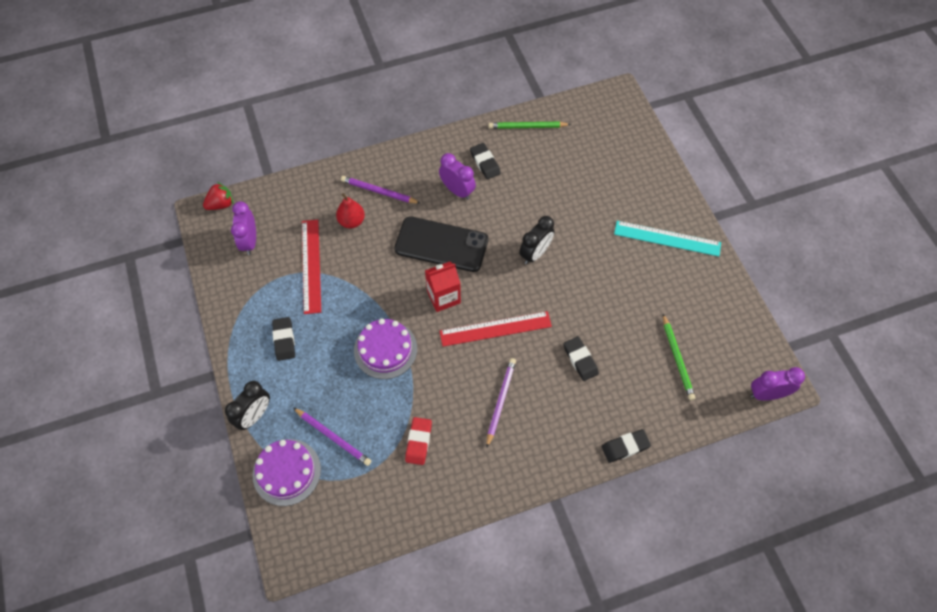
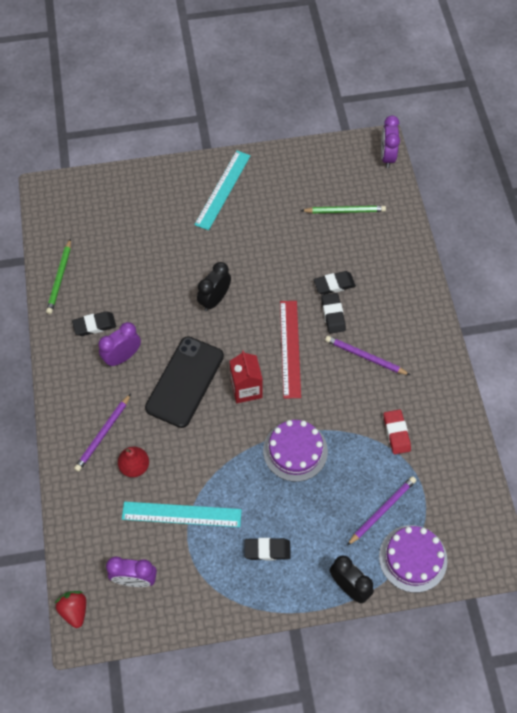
camera: 80 degrees left, 0 degrees up
red ruler [302,220,321,314] -> turquoise ruler [122,502,242,527]
red eraser [405,417,432,465] -> red eraser turned 60 degrees clockwise [384,409,411,454]
black clock [519,216,554,264] -> black clock turned 105 degrees counterclockwise [197,262,231,311]
black eraser [602,429,651,463] -> black eraser moved to [321,293,346,334]

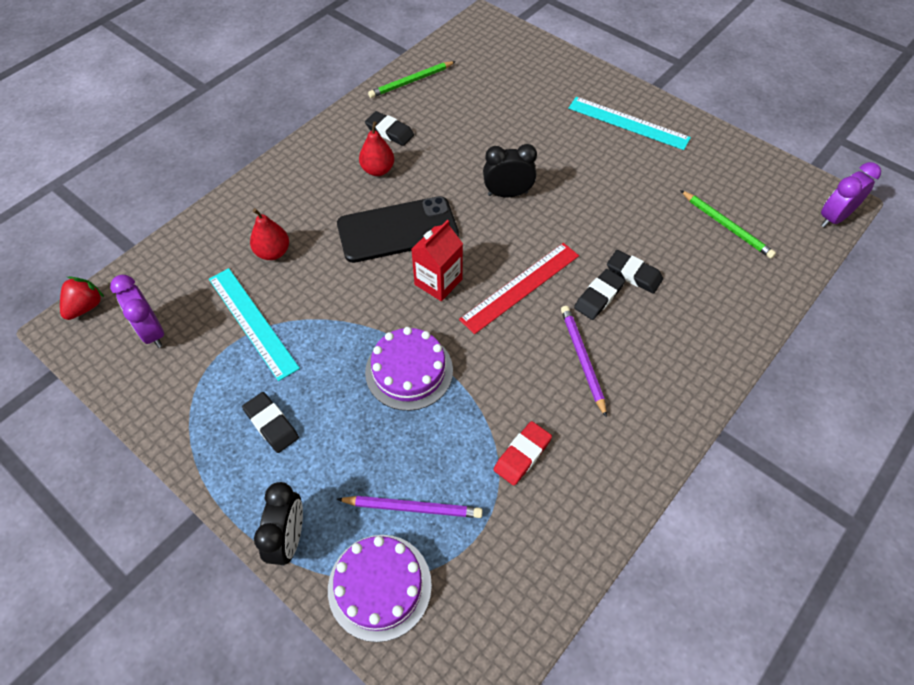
camera: 50 degrees right, 5 degrees down
purple pencil [74,394,131,472] -> none
purple clock [99,322,141,367] -> red pear [359,121,394,176]
turquoise ruler [194,151,251,230] -> turquoise ruler turned 45 degrees clockwise [568,97,691,150]

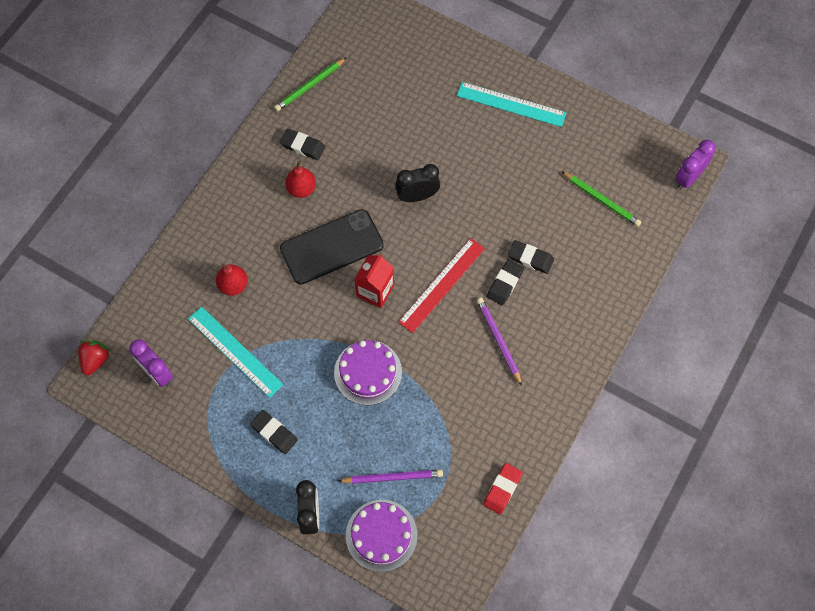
camera: 10 degrees left, 10 degrees up
red eraser [494,421,552,486] -> red eraser moved to [483,463,523,514]

